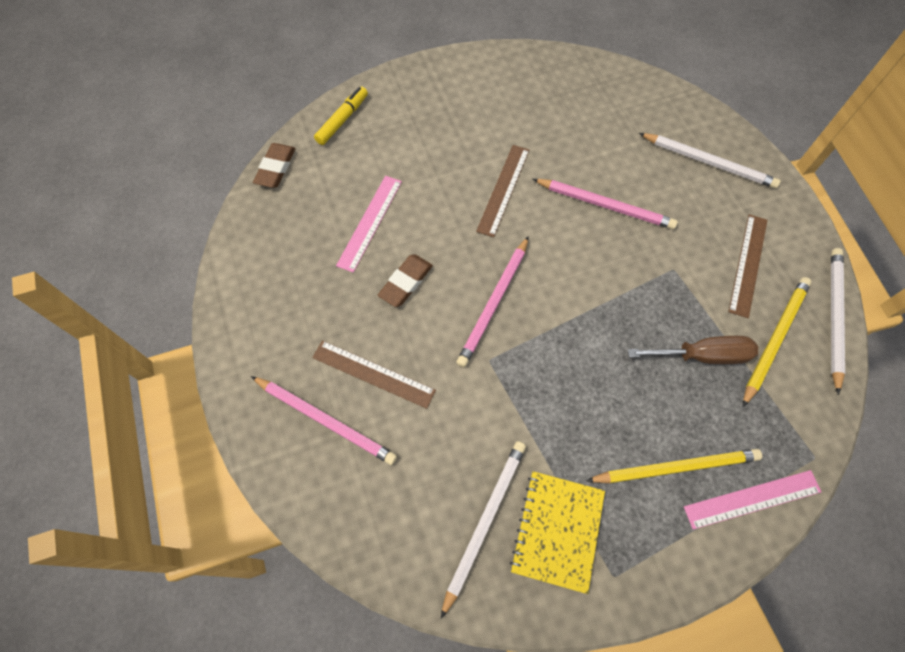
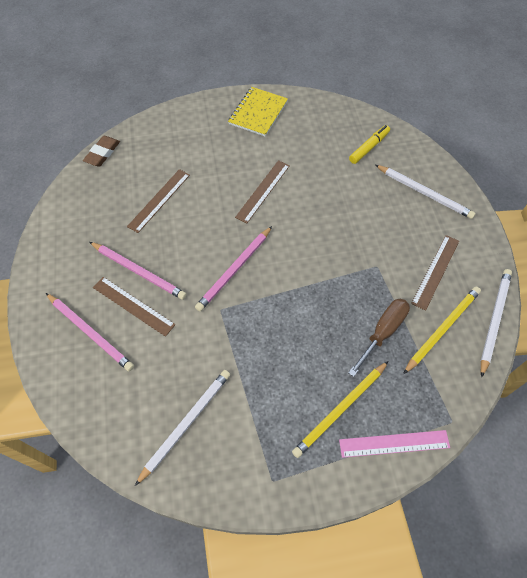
camera: 10 degrees right, 5 degrees down
yellow marker [314,86,368,145] -> yellow marker moved to [349,125,390,164]
pink ruler [336,176,402,273] -> brown ruler [127,169,190,233]
brown eraser [378,254,433,307] -> none
yellow notebook [510,471,605,594] -> yellow notebook moved to [228,87,288,136]
pink pencil [533,179,678,229] -> pink pencil moved to [89,242,187,300]
yellow pencil [586,449,762,483] -> yellow pencil turned 135 degrees clockwise [292,361,389,458]
brown screwdriver [628,336,758,364] -> brown screwdriver turned 60 degrees counterclockwise [348,299,410,377]

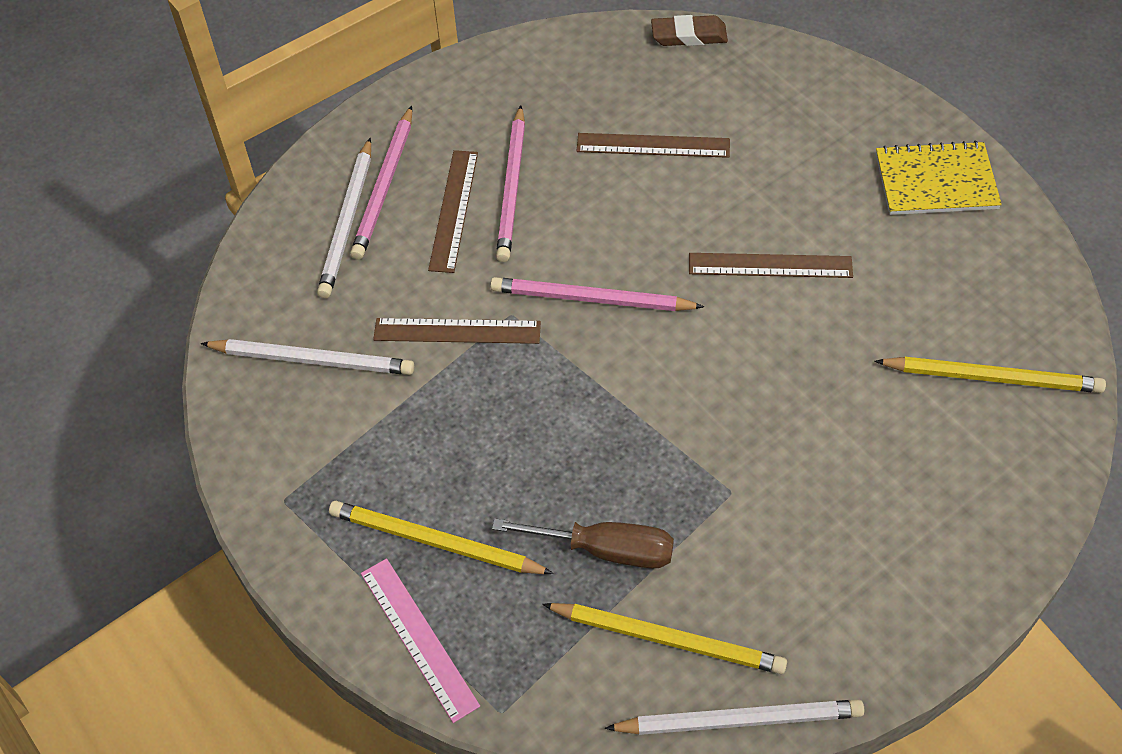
camera: 65 degrees right, 5 degrees down
yellow marker [349,125,390,164] -> yellow pencil [875,357,1106,393]
white pencil [375,165,476,219] -> white pencil moved to [317,138,371,298]
brown ruler [411,235,459,311] -> brown ruler moved to [373,318,541,344]

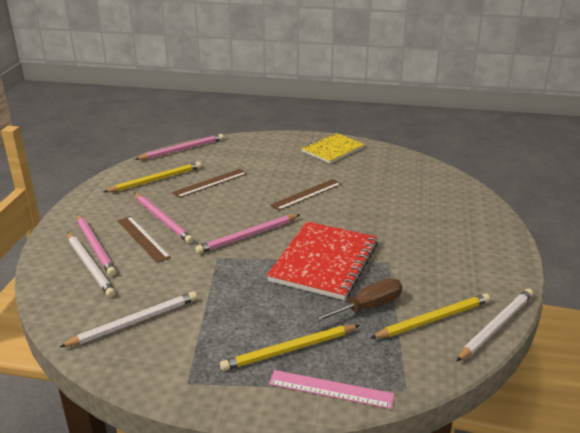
camera: 45 degrees left, 25 degrees down
brown ruler [373,318,541,344] -> none
brown eraser [651,15,728,46] -> pink pencil [135,134,224,160]
yellow pencil [875,357,1106,393] -> yellow pencil moved to [104,162,202,192]
none -> red notebook [267,222,378,300]

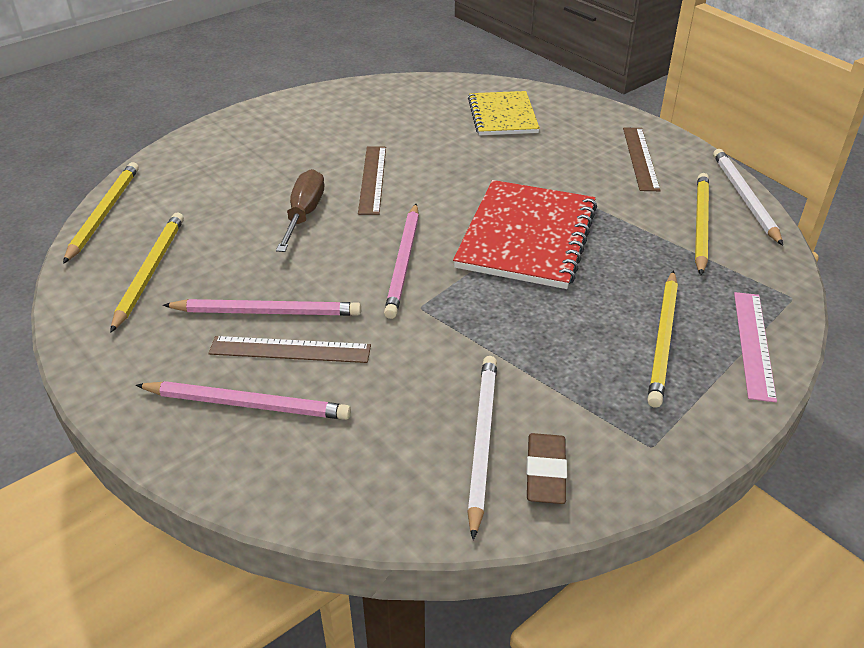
camera: 50 degrees left, 10 degrees up
white pencil [67,232,115,297] -> none
pink pencil [135,134,224,160] -> yellow pencil [63,162,139,264]
brown ruler [172,169,247,198] -> brown ruler moved to [623,128,661,191]
red notebook [267,222,378,300] -> red notebook turned 45 degrees clockwise [453,180,597,289]
pink ruler [269,370,394,409] -> pink ruler turned 45 degrees counterclockwise [734,292,777,402]
yellow notebook [301,133,365,164] -> yellow notebook moved to [468,91,540,135]
brown screwdriver [311,278,402,323] -> brown screwdriver moved to [276,169,324,252]
none -> brown eraser [526,433,567,504]

